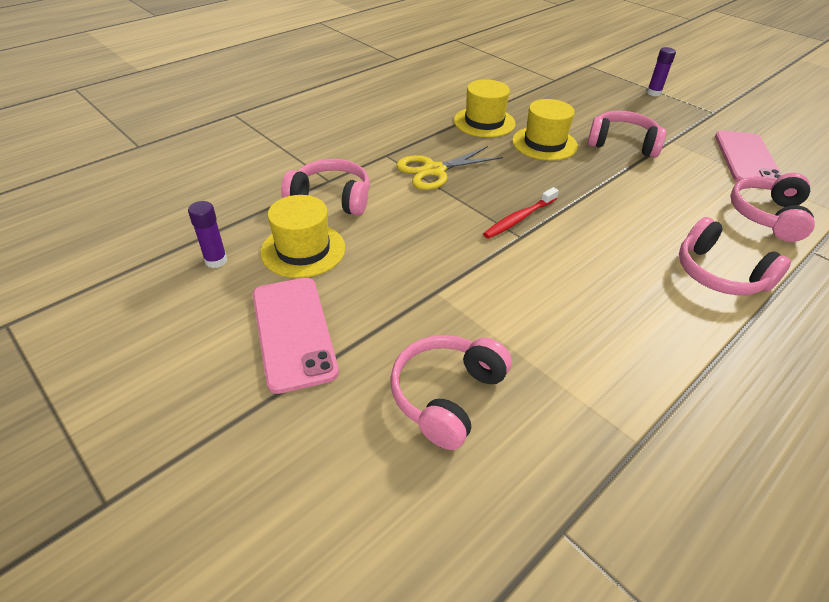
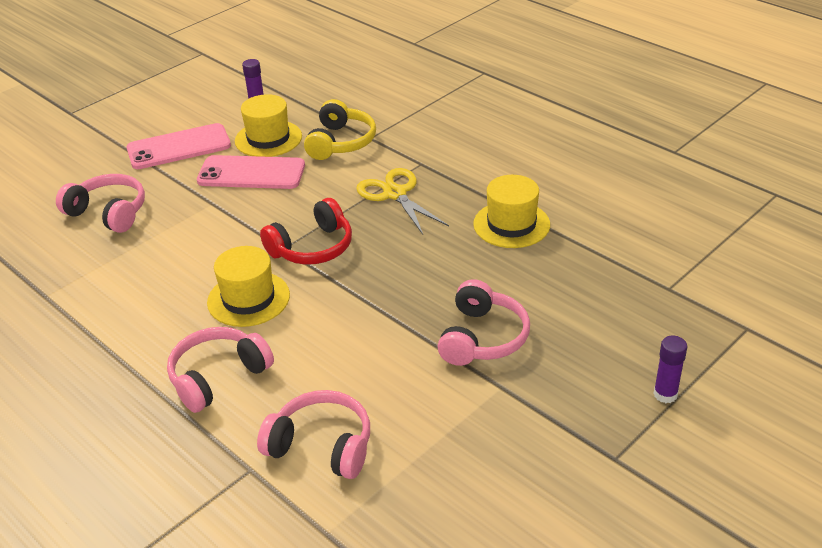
camera: 90 degrees right, 5 degrees down
pink headphones [281,159,370,216] -> yellow headphones [304,99,376,160]
red toothbrush [483,187,559,239] -> red headphones [260,198,352,265]
yellow hat [512,99,578,160] -> yellow hat moved to [207,246,290,327]
pink phone [715,131,782,183] -> pink phone moved to [197,155,305,189]

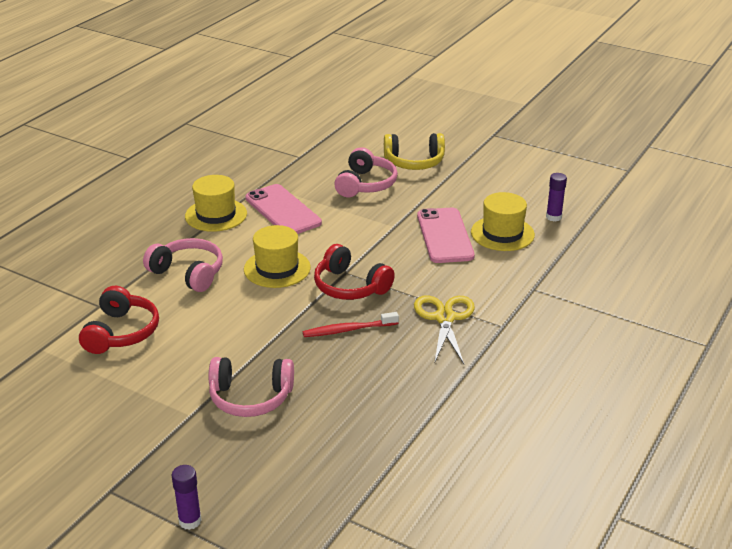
camera: 75 degrees right, 5 degrees down
pink phone [127,123,231,169] -> pink phone moved to [245,184,322,234]
pink headphones [257,390,370,479] -> red headphones [79,286,159,354]
yellow headphones [304,99,376,160] -> yellow headphones moved to [384,133,445,170]
yellow scissors [356,168,449,234] -> yellow scissors turned 45 degrees counterclockwise [414,295,475,364]
yellow hat [473,175,550,248] -> yellow hat moved to [185,175,247,232]
none -> red toothbrush [303,312,399,337]

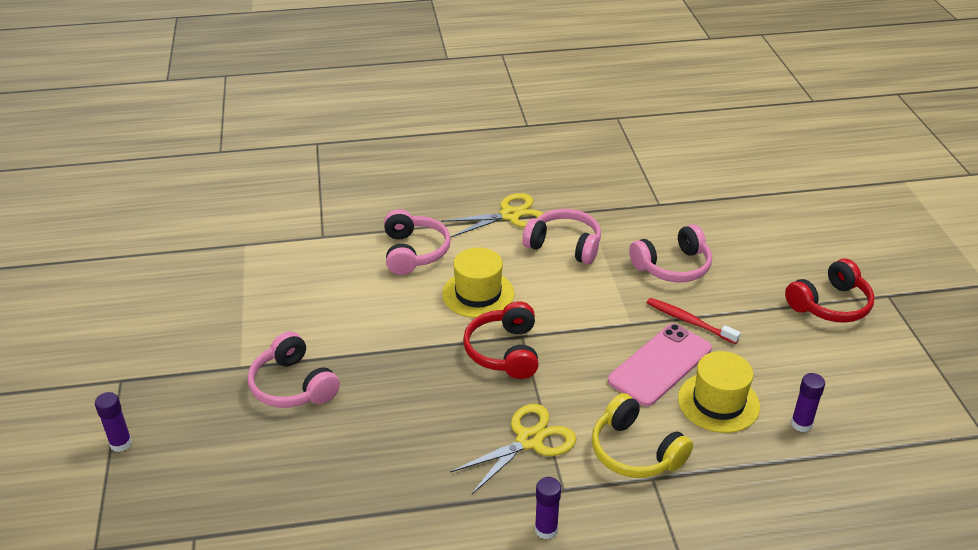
camera: 50 degrees right, 5 degrees up
red headphones [79,286,159,354] -> red headphones moved to [785,259,875,323]
yellow hat [185,175,247,232] -> yellow scissors [441,193,544,238]
pink phone [245,184,322,234] -> pink headphones [522,209,601,264]
red toothbrush [303,312,399,337] -> red toothbrush moved to [647,298,741,344]
yellow headphones [384,133,445,170] -> yellow headphones moved to [592,393,693,478]
none -> purple glue stick [535,477,561,539]

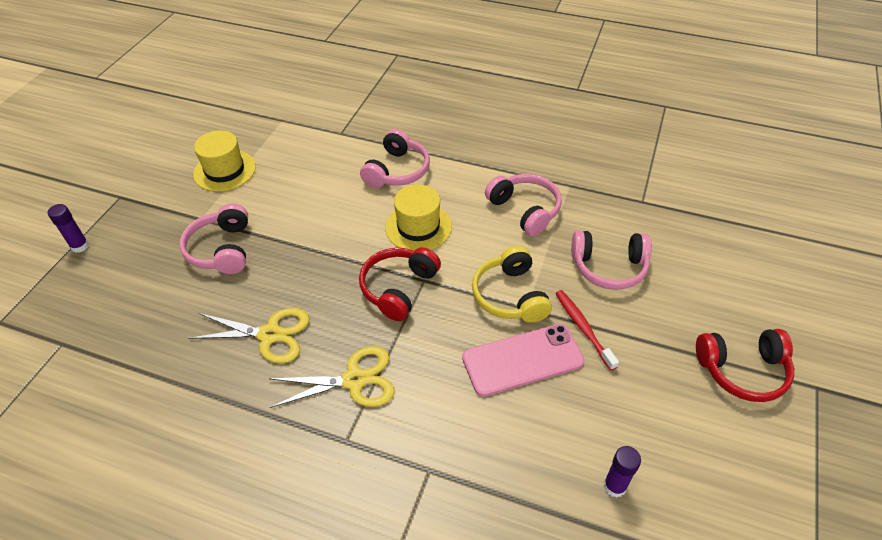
camera: 30 degrees right, 10 degrees up
yellow scissors [441,193,544,238] -> yellow scissors moved to [188,308,310,364]
purple glue stick [535,477,561,539] -> none
yellow headphones [592,393,693,478] -> yellow headphones moved to [472,246,552,323]
yellow hat [678,351,760,433] -> yellow hat moved to [193,130,256,192]

